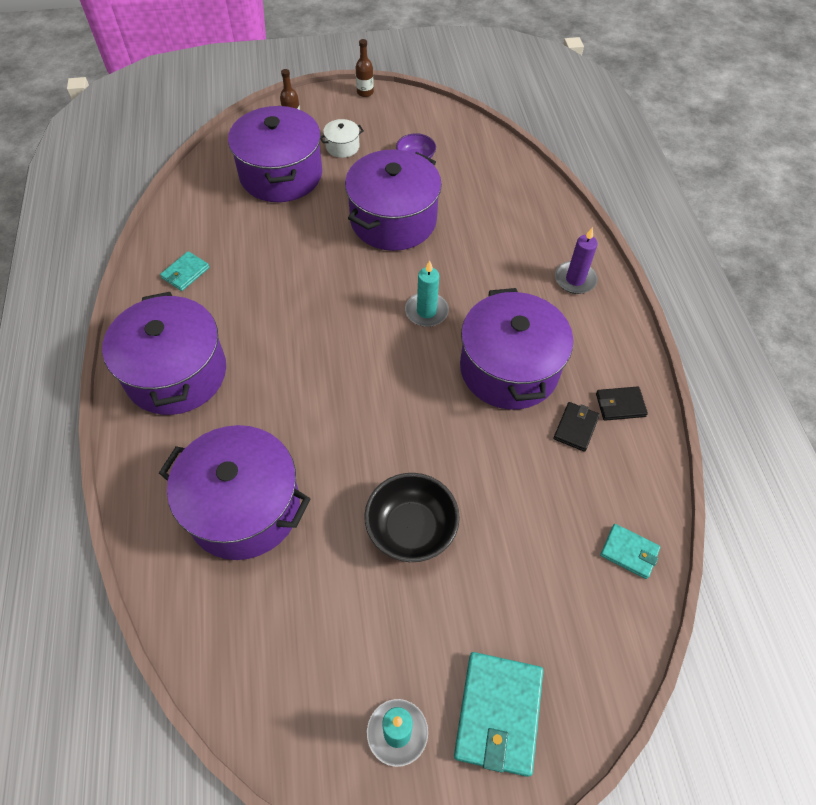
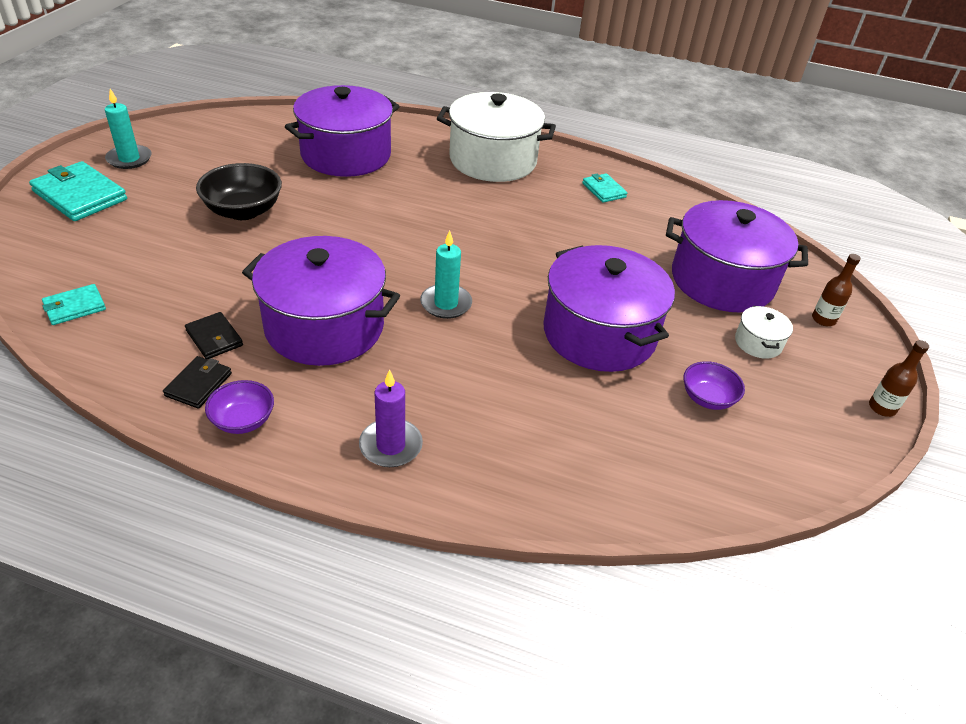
camera: 115 degrees right, 15 degrees down
purple pot [102,292,226,415] -> white pot [437,92,556,182]
none -> purple bowl [205,380,274,434]

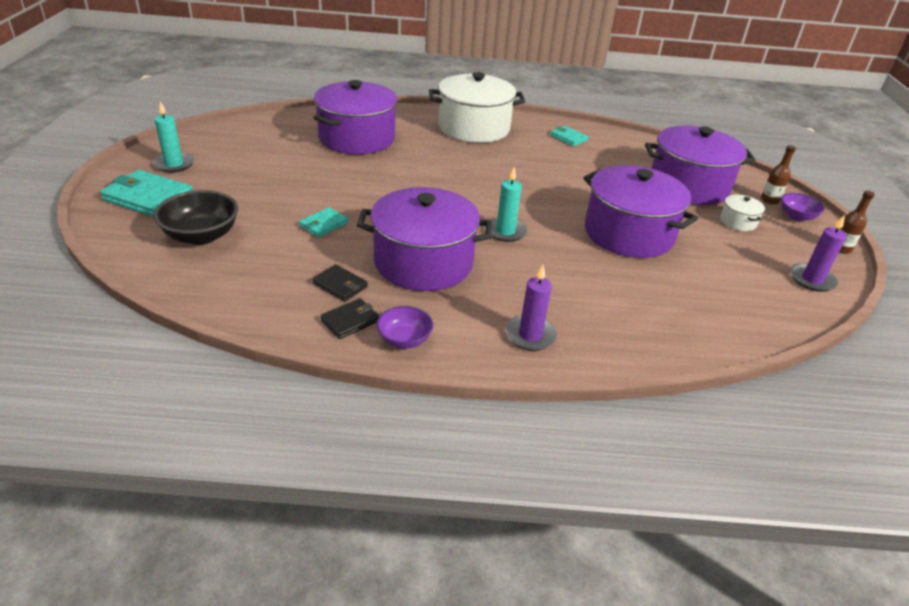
camera: 15 degrees left, 5 degrees down
turquoise wallet [42,284,106,325] -> turquoise wallet moved to [299,207,349,238]
black wallet [163,356,232,409] -> black wallet turned 45 degrees clockwise [320,298,379,339]
black bowl [196,163,282,220] -> black bowl moved to [154,190,238,245]
purple bowl [683,361,745,410] -> purple bowl moved to [781,193,825,221]
none -> purple candle [791,215,847,292]

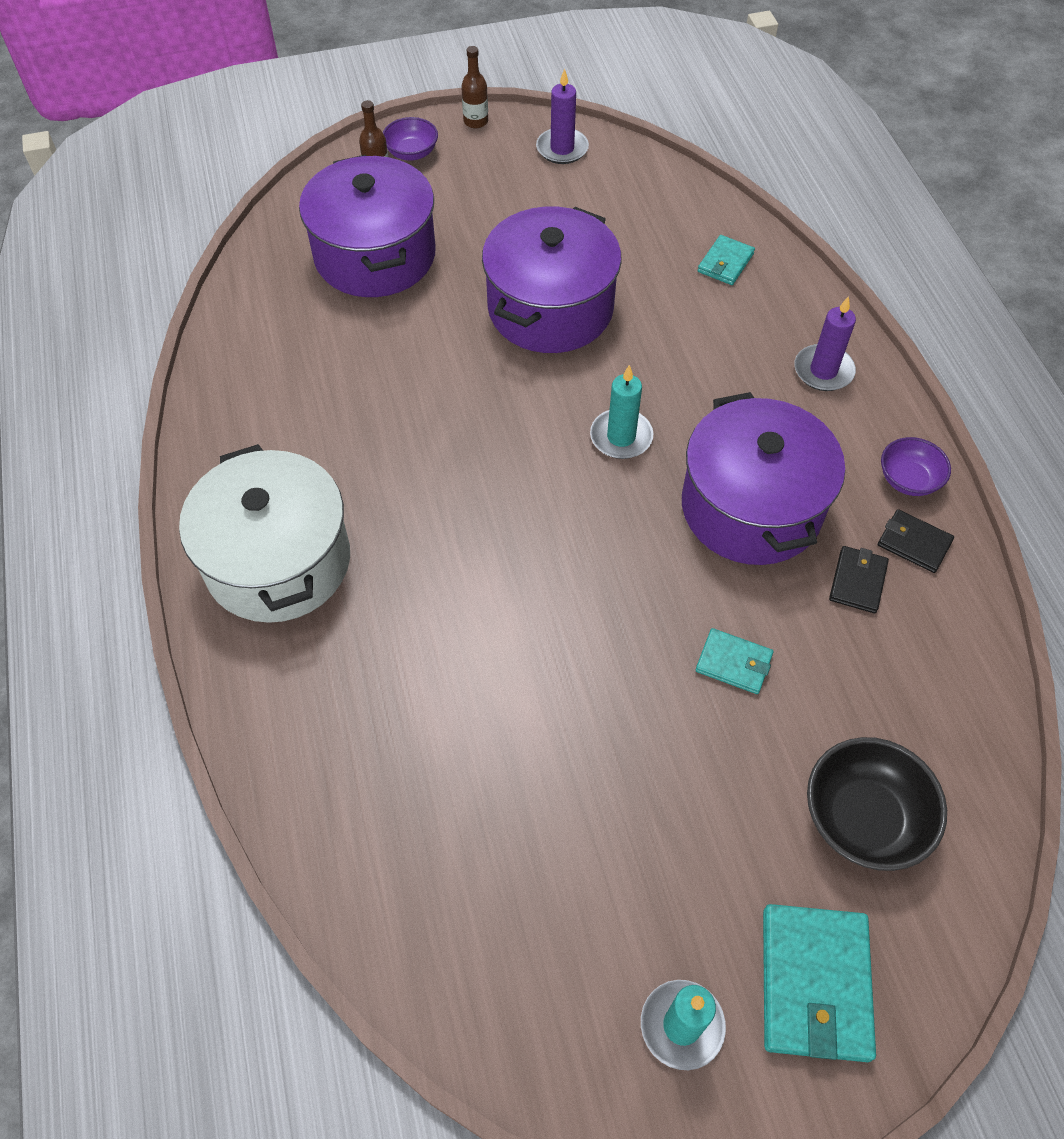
camera: 105 degrees left, 20 degrees up
purple pot [313,80,397,154] -> none
turquoise wallet [550,126,588,146] -> turquoise wallet moved to [698,235,755,285]
white pot [720,195,765,231] -> none

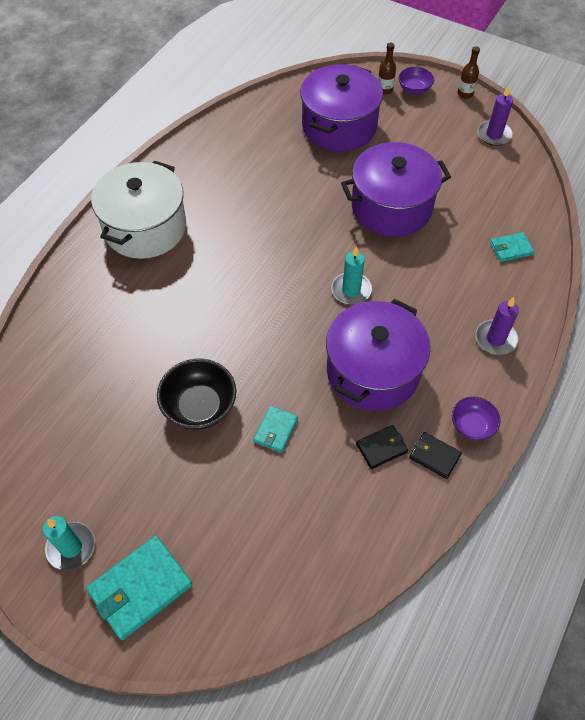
camera: 45 degrees right, 0 degrees up
turquoise wallet [696,628,774,694] -> turquoise wallet turned 45 degrees clockwise [253,406,298,453]
black bowl [807,737,947,871] -> black bowl moved to [157,359,237,430]
black wallet [878,509,954,573] -> black wallet turned 45 degrees counterclockwise [409,432,462,479]

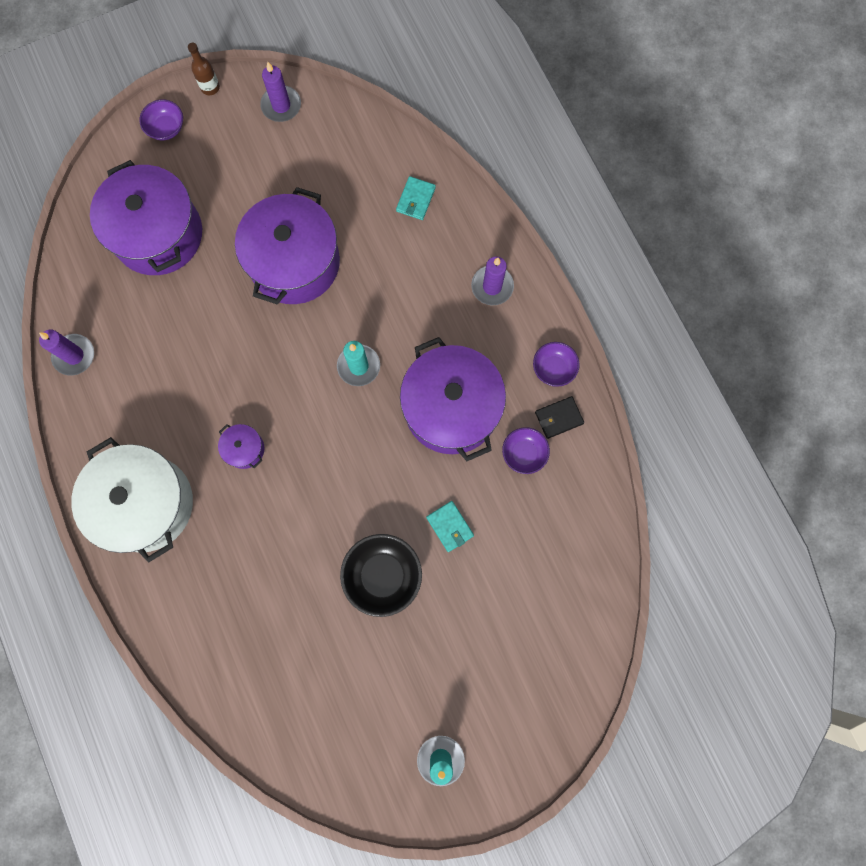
camera: 55 degrees left, 20 degrees up
turquoise wallet [86,536,192,640] -> none
black wallet [356,425,408,469] -> purple bowl [502,427,550,474]
brown bottle [378,43,396,95] -> none
none -> purple candle [39,330,94,376]
none -> purple pot [218,424,264,469]

